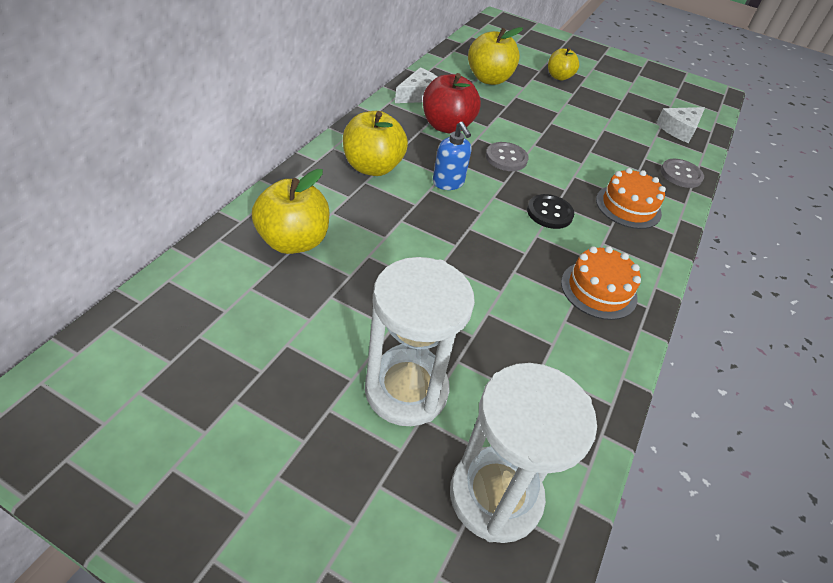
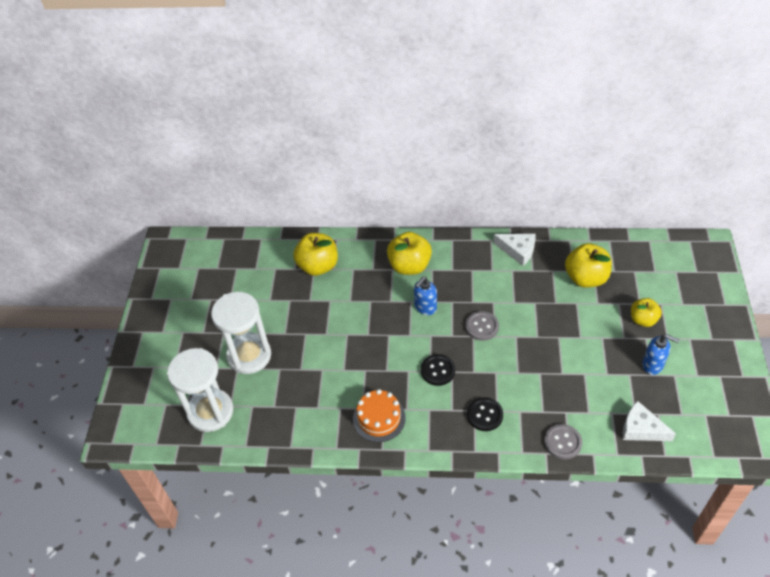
camera: 75 degrees right, 5 degrees up
red apple [423,73,481,134] -> none
orange cake [596,168,666,229] -> black button [467,397,503,431]
none -> blue soap dispenser [642,334,679,375]

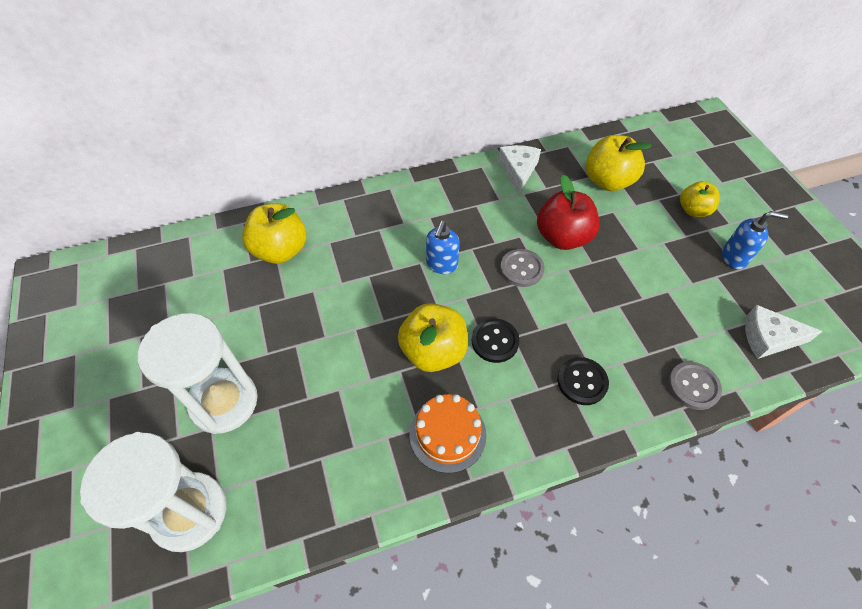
camera: 25 degrees left, 5 degrees up
yellow apple [387,232,432,275] -> yellow apple moved to [398,303,468,372]
white cheese [493,234,535,266] -> white cheese turned 90 degrees counterclockwise [498,145,541,193]
none -> red apple [537,175,600,250]

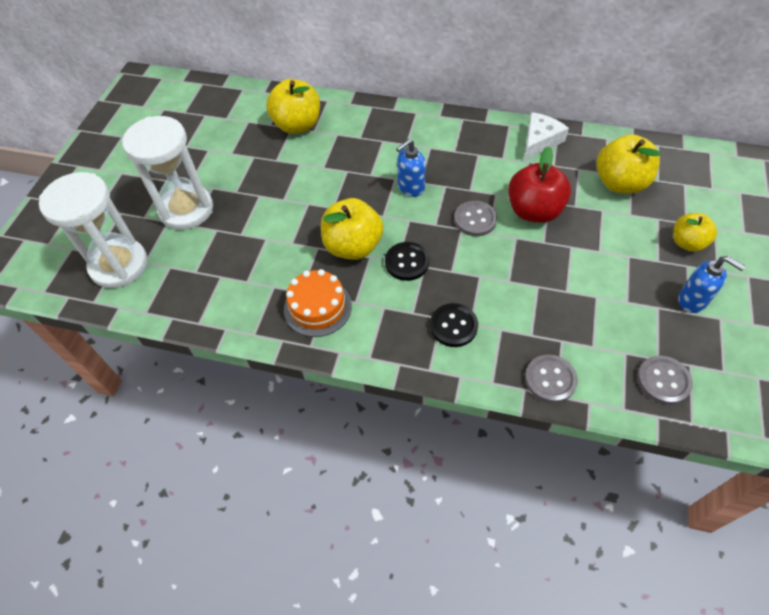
camera: 35 degrees right, 0 degrees up
white cheese [745,305,823,359] -> grey button [637,356,693,405]

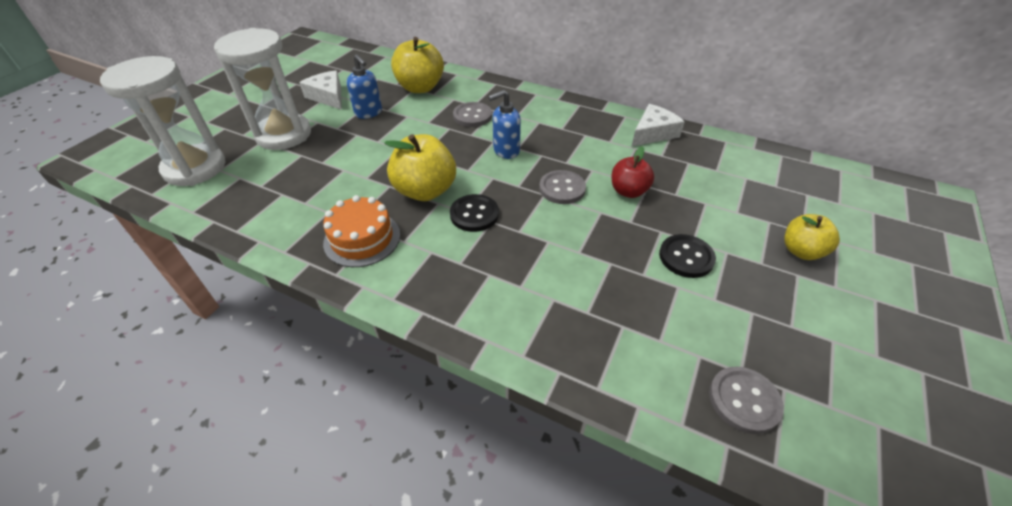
camera: 10 degrees right, 10 degrees down
black button [430,303,478,347] -> black button moved to [659,234,716,278]
red apple [508,146,571,223] -> red apple [612,147,654,198], size x0.63
grey button [525,354,578,403] -> grey button moved to [453,102,492,127]
yellow apple [596,134,661,194] -> none
blue soap dispenser [678,256,746,313] -> blue soap dispenser moved to [347,54,382,119]
none -> white cheese [299,70,342,110]

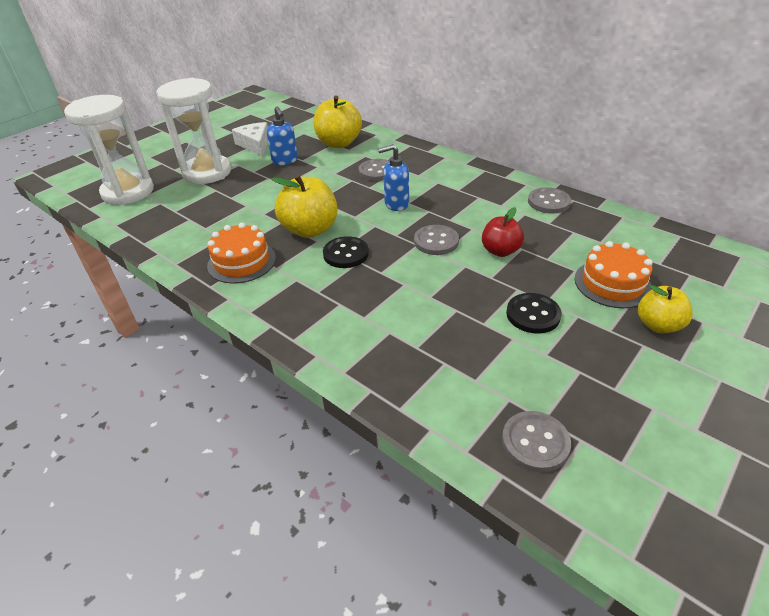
camera: 15 degrees right, 5 degrees down
white cheese [631,104,685,147] -> grey button [528,187,571,214]
none -> orange cake [575,241,653,308]

